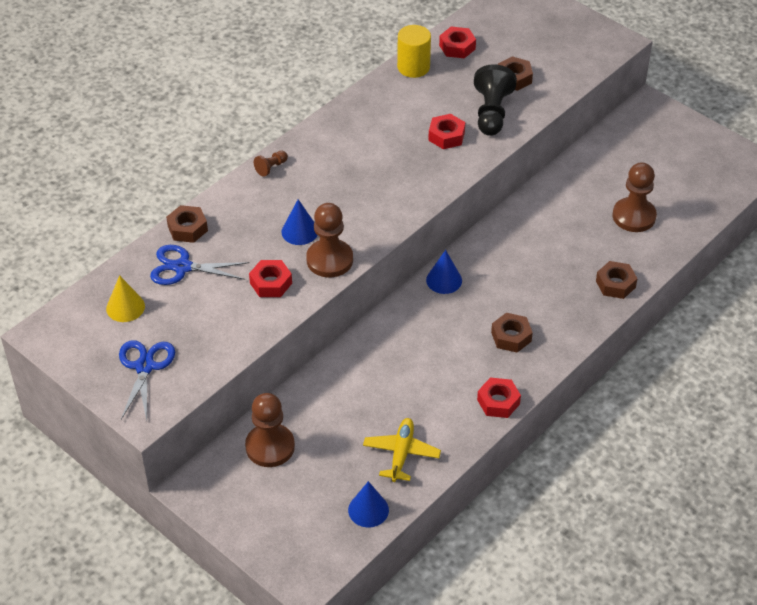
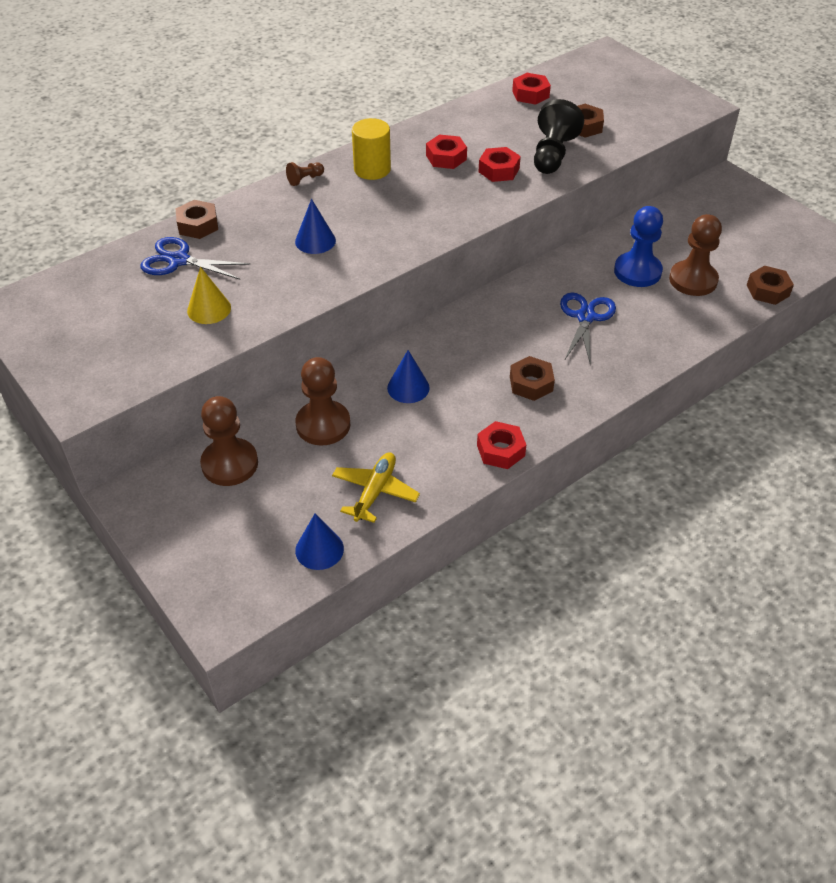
camera: 10 degrees right, 0 degrees up
yellow cone [106,275,145,322] -> yellow cone moved to [187,267,231,324]
blue scissors [119,340,175,421] -> blue scissors moved to [560,293,616,365]
red nut [249,260,292,297] -> red nut moved to [426,134,467,169]
brown pawn [306,203,353,277] -> brown pawn moved to [296,357,350,445]
yellow cylinder [397,25,431,78] -> yellow cylinder moved to [352,118,391,180]
blue cone [426,250,462,294] -> blue cone moved to [387,350,430,403]
brown nut [596,261,638,299] -> brown nut moved to [747,266,794,305]
none -> blue pawn [614,206,663,287]

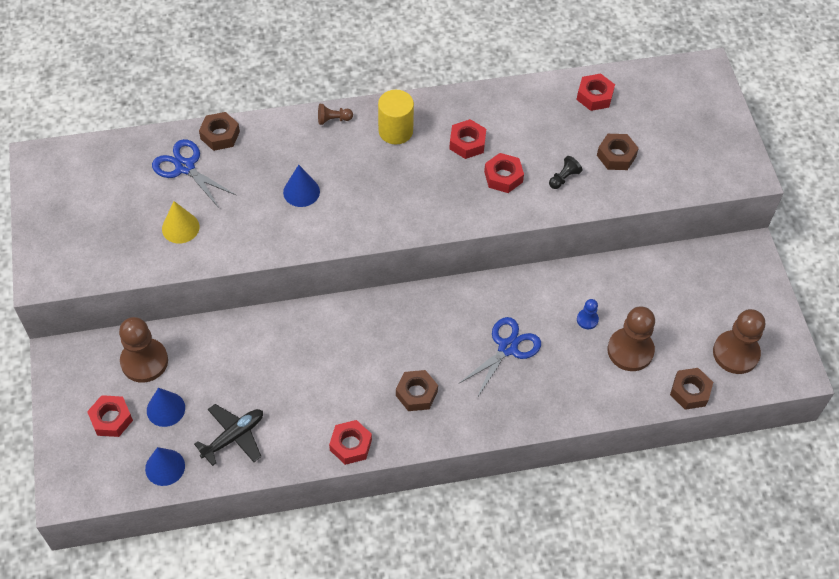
camera: 25 degrees right, 10 degrees up
brown pawn [296,357,350,445] -> brown pawn moved to [713,309,765,374]
yellow plane [332,452,420,523] -> black plane [194,404,263,466]
blue cone [387,350,430,403] -> blue cone moved to [147,388,185,427]
black pawn [534,99,584,174] -> black pawn [549,156,582,189], size x0.48
blue pawn [614,206,663,287] -> blue pawn [577,299,599,329], size x0.48
none -> red nut [87,395,133,437]

